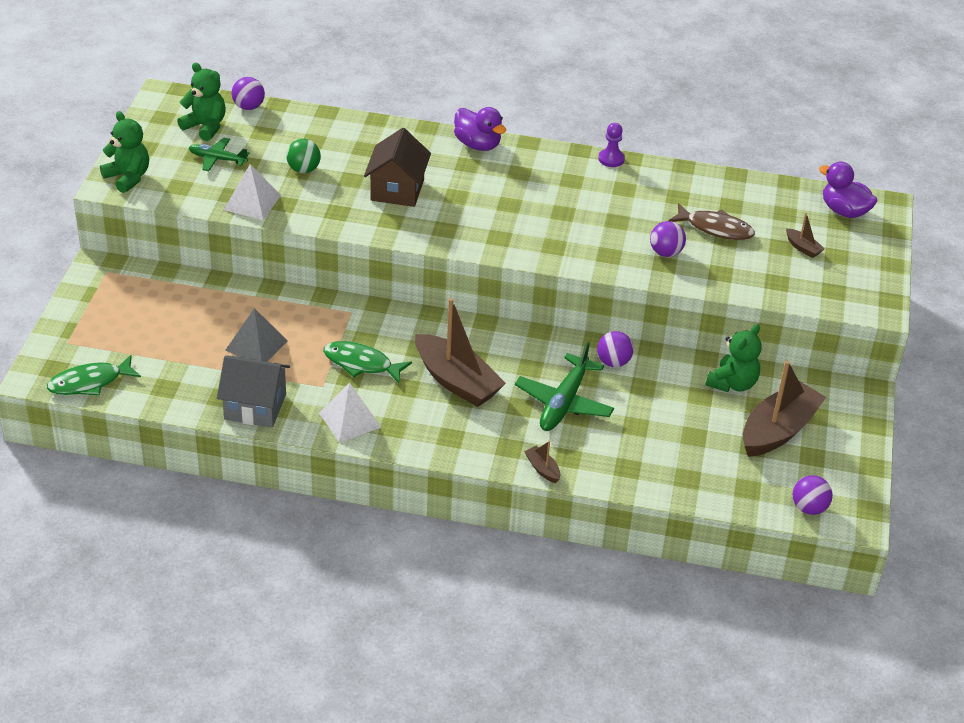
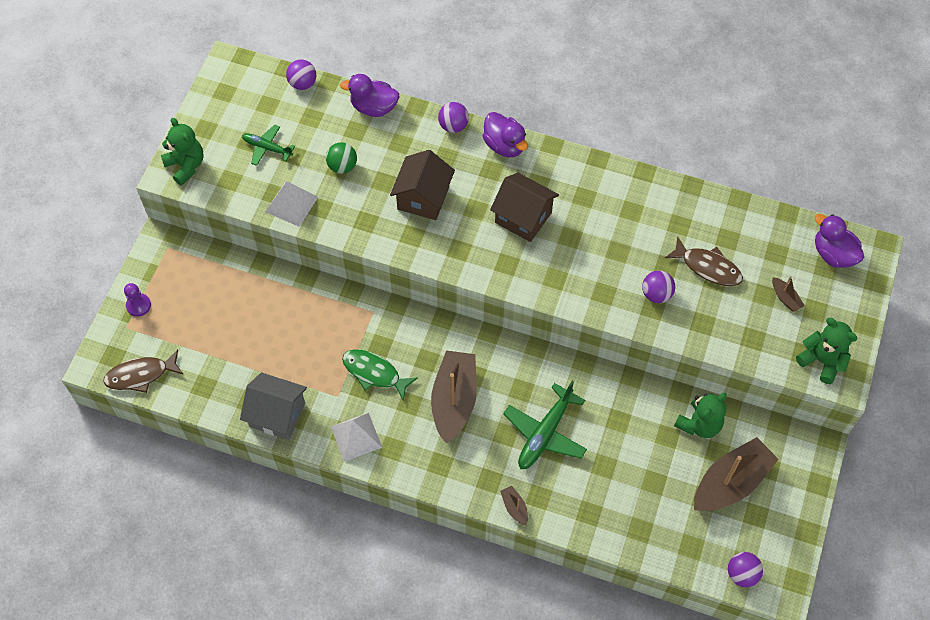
camera: 10 degrees right, 20 degrees up
green fish [47,355,141,396] -> brown fish [103,350,184,393]
green teddy bear [177,63,226,141] -> green teddy bear moved to [796,318,858,384]
grey pyramid [225,308,288,362] -> none
brown boat [415,298,506,407] -> brown boat turned 135 degrees counterclockwise [431,350,477,443]
purple ball [597,331,634,367] -> purple ball moved to [438,102,469,133]
purple pawn [598,123,625,167] -> purple pawn moved to [124,283,151,316]
none -> purple duck [340,74,399,117]
none -> brown house [490,173,559,242]

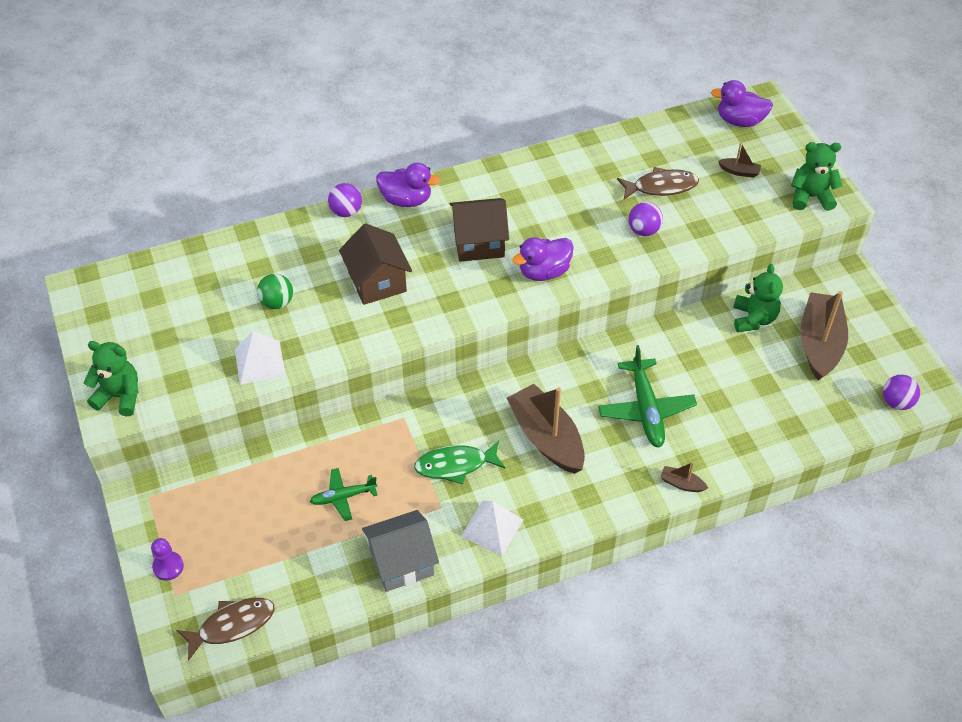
camera: 40 degrees left, 10 degrees down
brown fish [103,350,184,393] -> brown fish turned 150 degrees counterclockwise [176,598,275,661]
green plane [242,125,295,166] -> green plane moved to [310,468,378,521]
purple ball [286,59,316,90] -> none
purple duck [340,74,399,117] -> purple duck moved to [512,237,574,281]

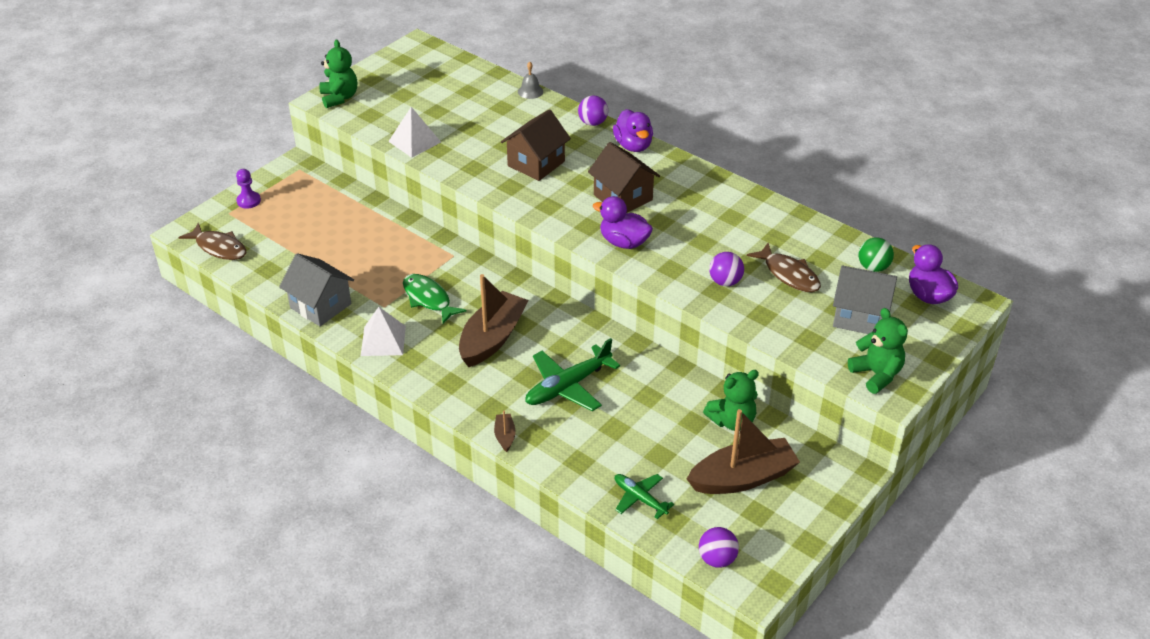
camera: 60 degrees right, 10 degrees down
green ball [257,274,293,309] -> green ball moved to [859,238,894,272]
green plane [310,468,378,521] -> green plane moved to [615,474,674,519]
brown boat [718,142,761,178] -> grey house [833,265,897,334]
none -> grey bell [518,62,543,99]

